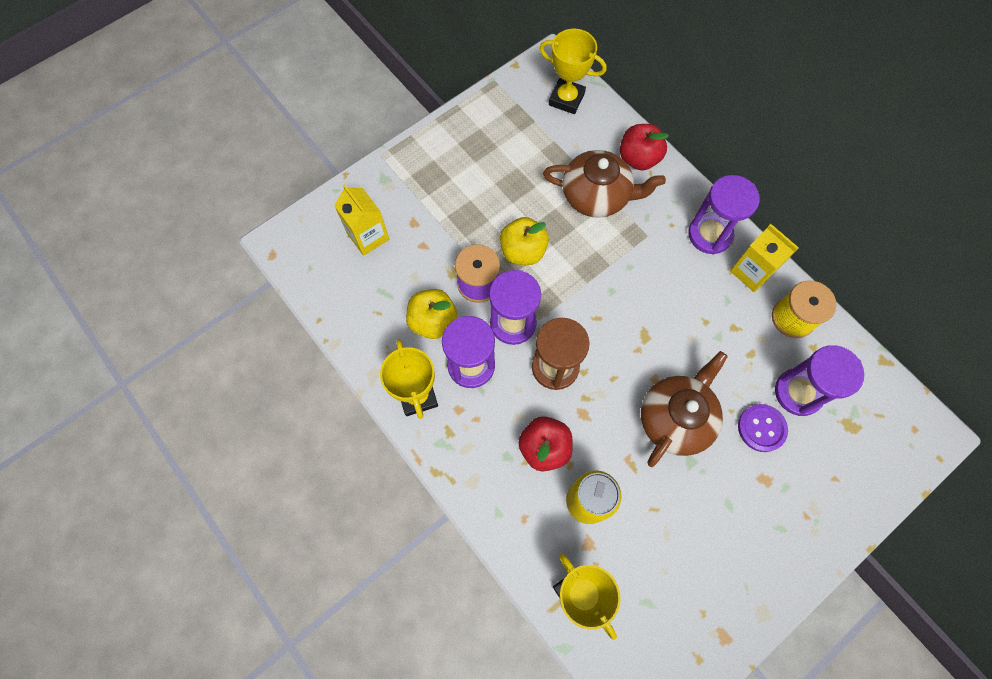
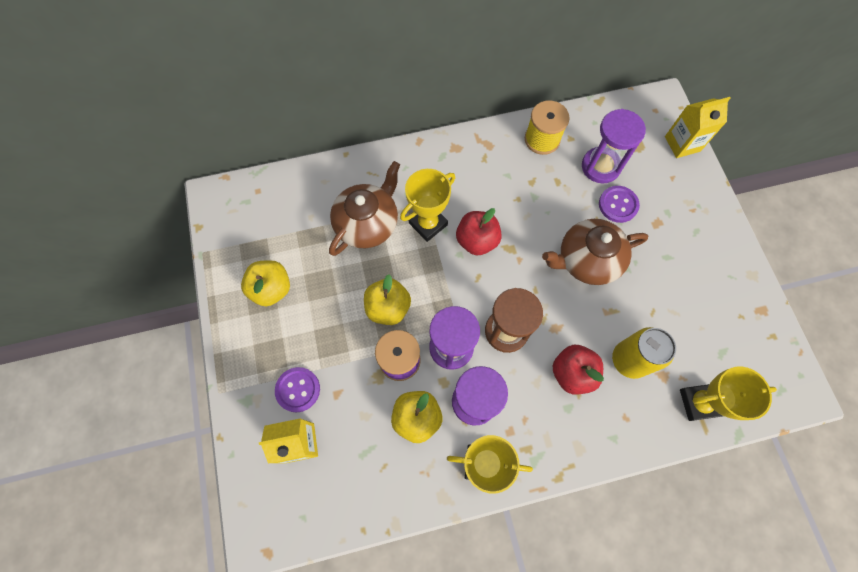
camera: 65 degrees left, 0 degrees up
yellow trophy [539,29,607,114] -> yellow trophy moved to [400,169,455,242]
red apple [620,124,669,170] -> red apple moved to [456,208,502,255]
brown teapot [641,351,728,467] -> brown teapot turned 75 degrees counterclockwise [542,219,648,285]
purple hourglass [688,175,760,254] -> none
yellow carton [730,224,799,292] -> yellow carton moved to [665,97,731,158]
none -> yellow apple [241,260,290,306]
none -> purple button [275,367,320,412]

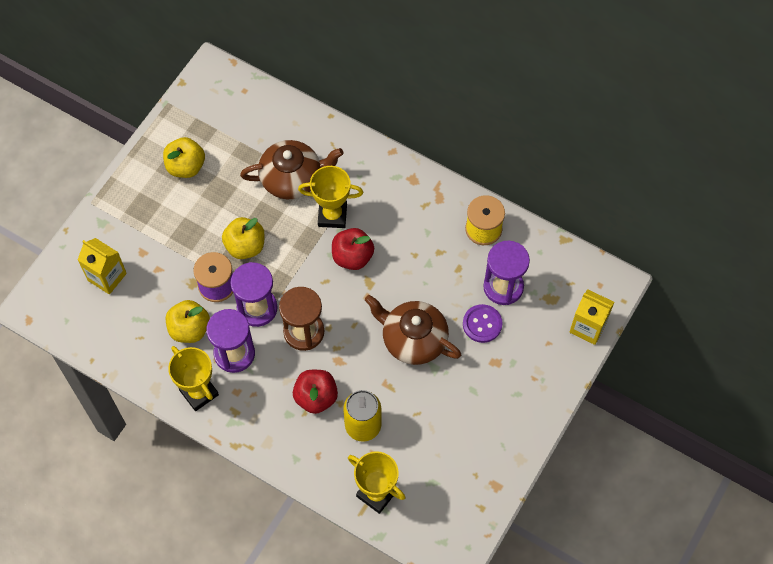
camera: 45 degrees right, 5 degrees down
purple button [275,367,320,412] -> none

